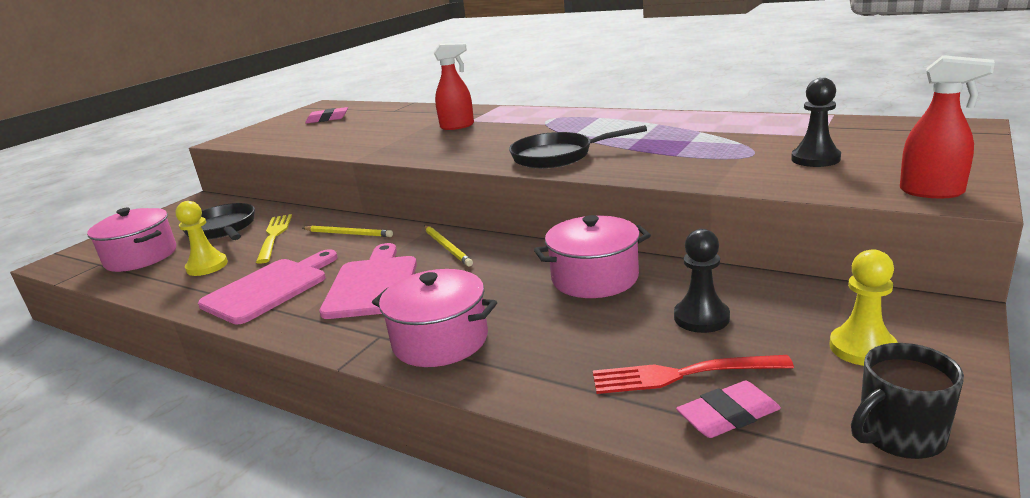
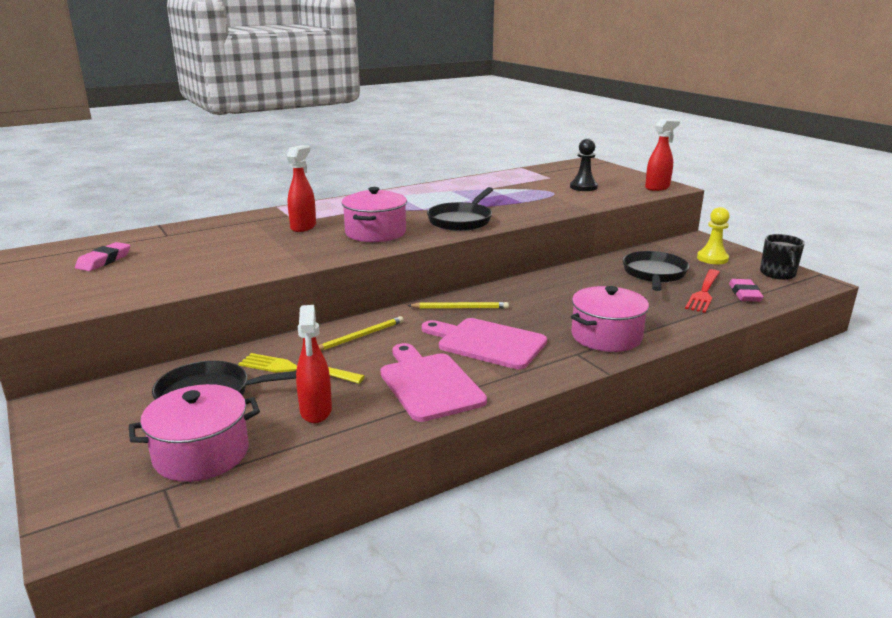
camera: 65 degrees left, 0 degrees up
yellow pawn [176,201,228,276] -> red spray bottle [296,305,332,423]
pink pot [534,215,651,298] -> pink pot moved to [342,187,407,242]
black pawn [674,229,730,333] -> black pan [623,251,689,291]

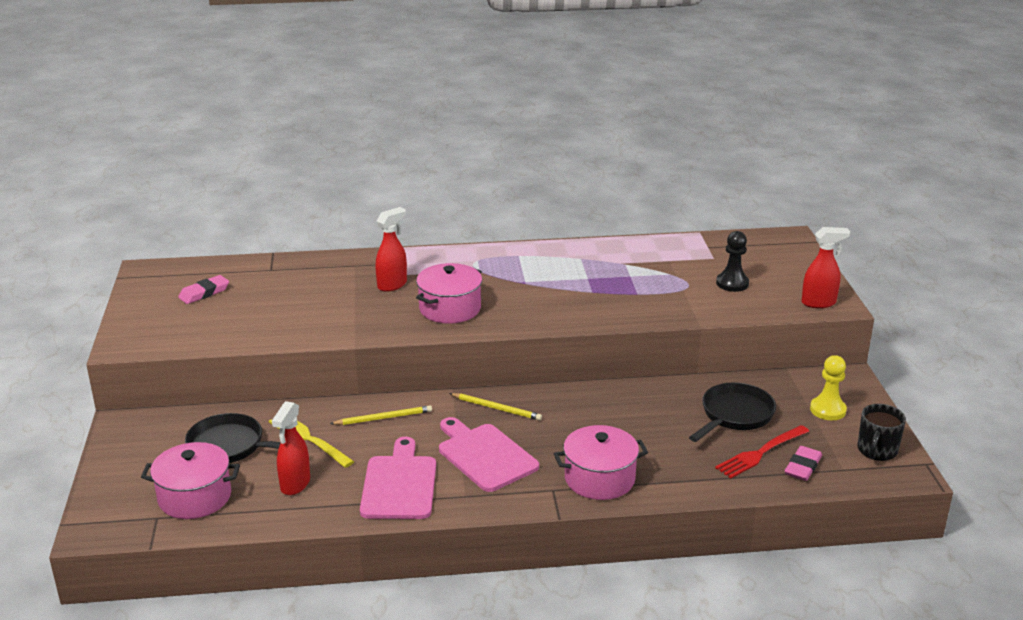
camera: 25 degrees right, 5 degrees up
black pan [427,187,493,231] -> none

